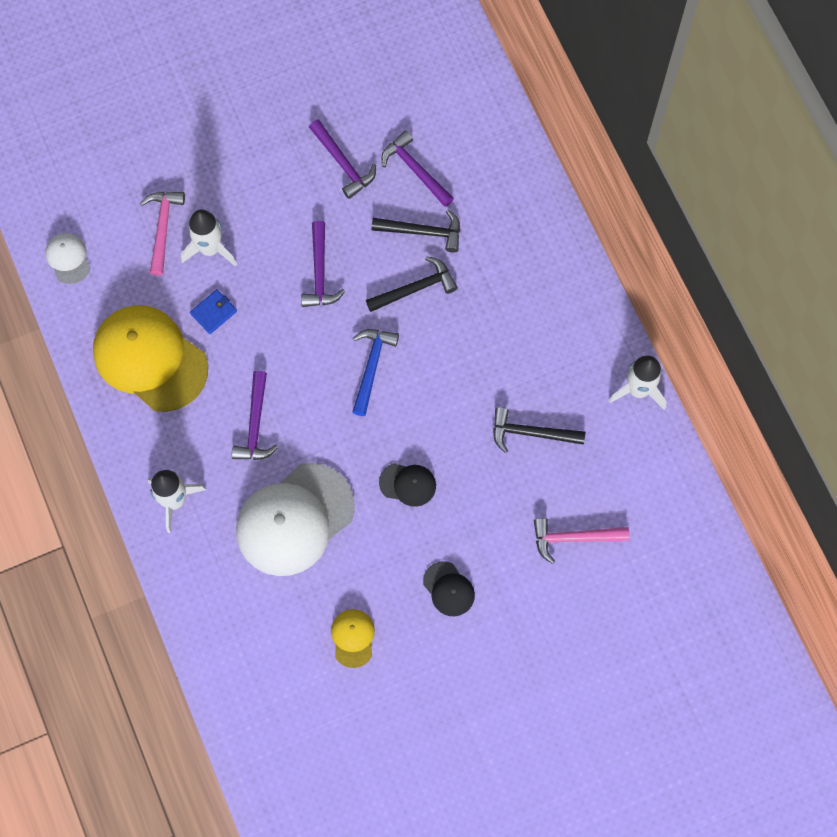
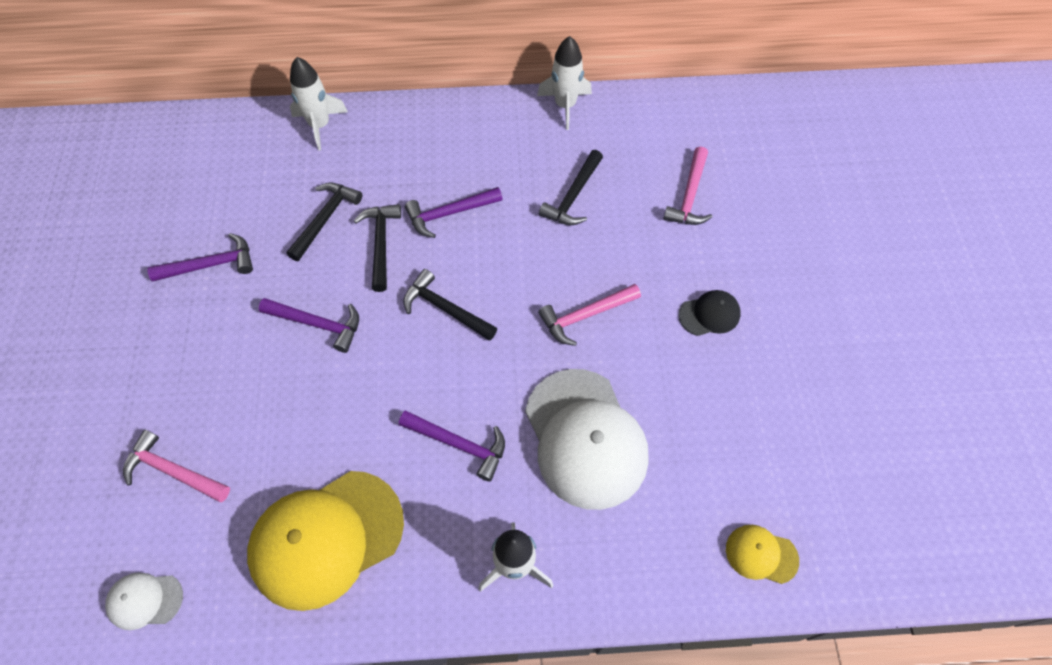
camera: 70 degrees left, 10 degrees down
white rocket [181,209,237,267] -> white rocket moved to [290,57,348,151]
blue wallet [190,289,237,334] -> none
yellow cap [331,609,375,668] -> yellow cap moved to [726,525,799,584]
blue hammer [352,329,399,416] -> black hammer [403,269,497,341]
black cap [379,463,436,507] -> pink hammer [538,284,641,346]
purple hammer [381,130,454,207] -> purple hammer moved to [405,187,502,238]

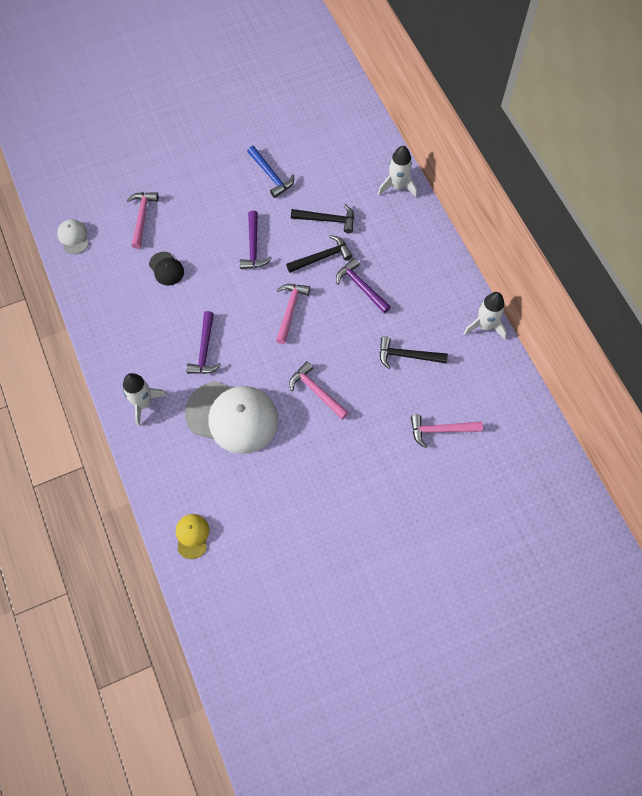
camera: 70 degrees right, 5 degrees up
purple hammer [148,233,253,281] -> blue hammer [247,146,294,198]
yellow cap [247,471,404,611] -> none
black hammer [403,269,497,341] -> pink hammer [276,284,310,344]
white cap [525,369,649,510] -> white cap turned 120 degrees counterclockwise [185,381,278,454]
black cap [678,290,741,336] -> black cap moved to [149,252,184,285]

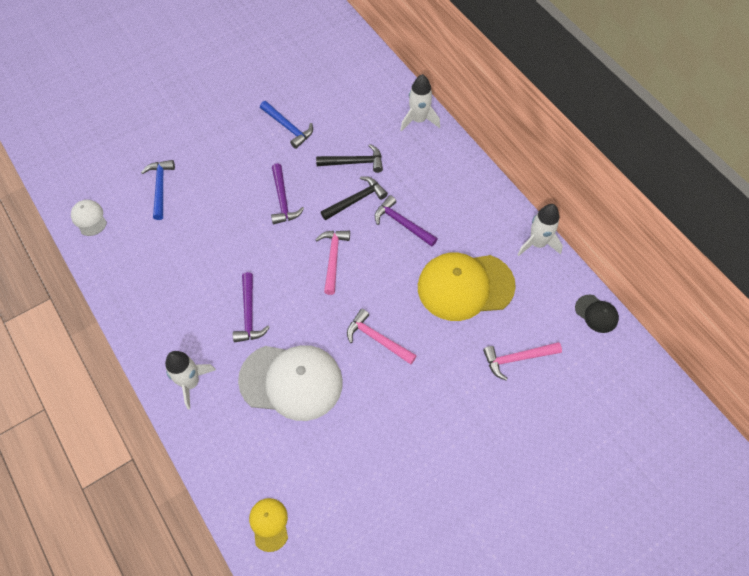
camera: 10 degrees left, 5 degrees down
pink hammer [127,192,159,249] -> blue hammer [141,160,175,220]
black cap [149,252,184,285] -> black cap moved to [575,295,619,333]
black hammer [380,336,448,369] -> yellow cap [418,253,516,321]

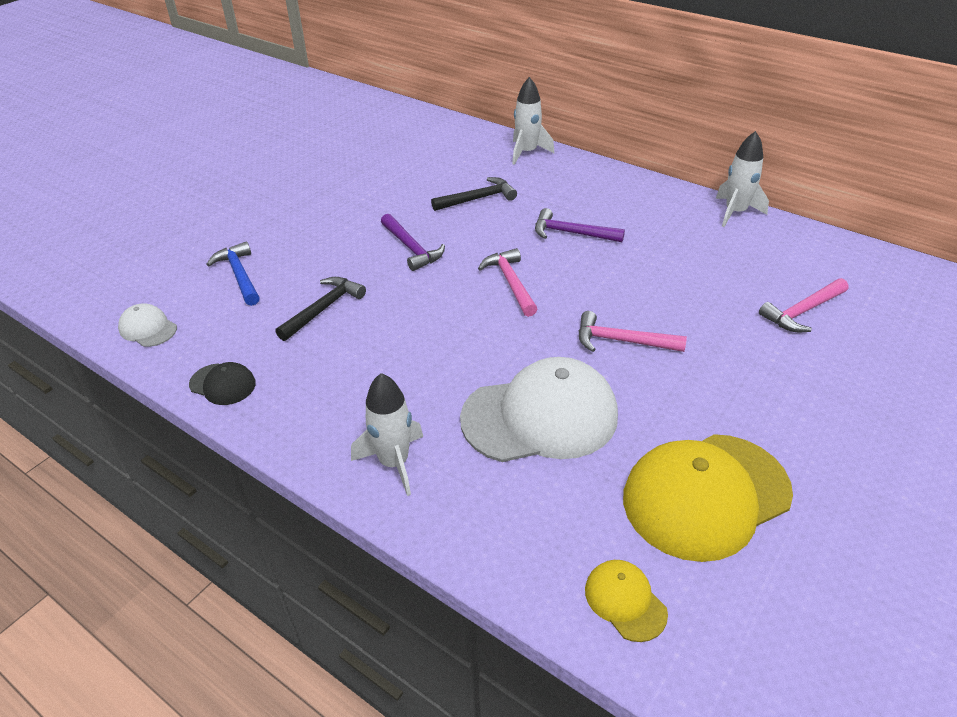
camera: 20 degrees left, 20 degrees down
purple hammer [233,272,270,342] -> none
blue hammer [260,101,313,149] -> none
black hammer [321,176,388,220] -> black hammer moved to [275,277,366,341]
yellow cap [418,253,516,321] -> yellow cap moved to [623,434,793,562]
black cap [575,295,619,333] -> black cap moved to [189,362,256,405]

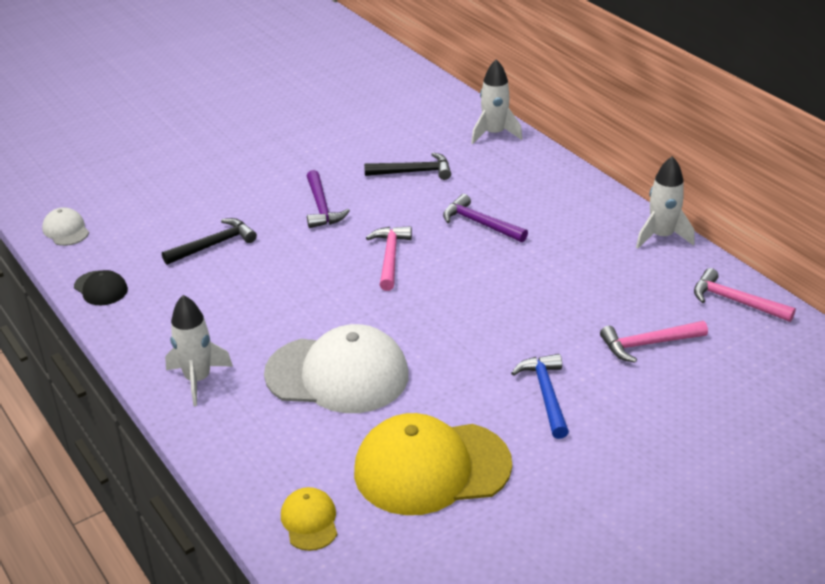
camera: 20 degrees right, 5 degrees down
blue hammer [206,241,260,306] -> blue hammer moved to [511,354,569,439]
pink hammer [579,311,687,352] -> pink hammer moved to [694,268,796,322]

